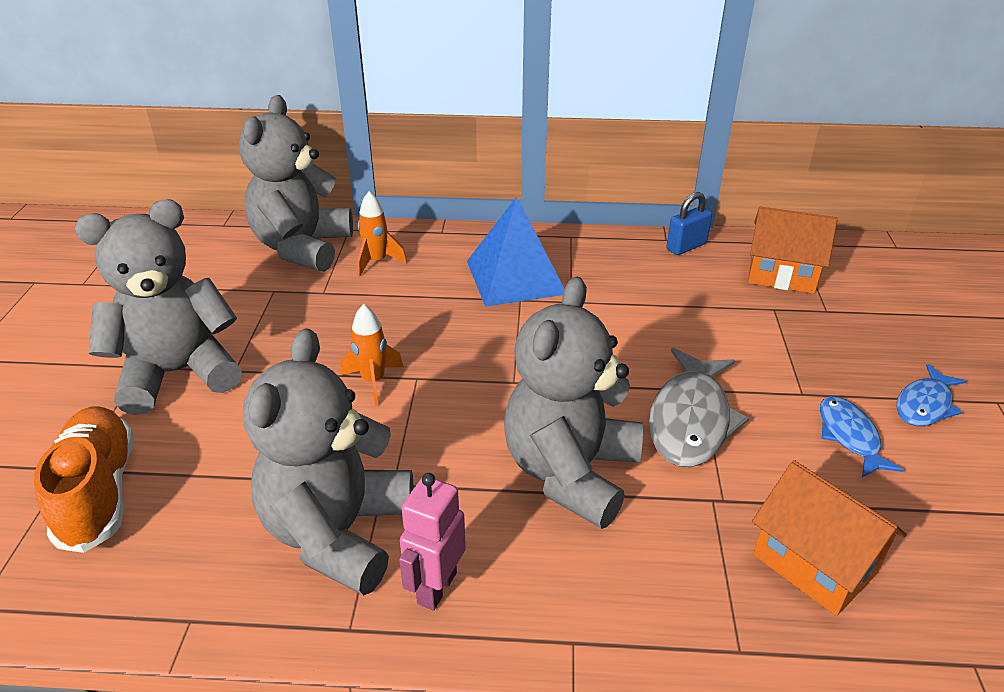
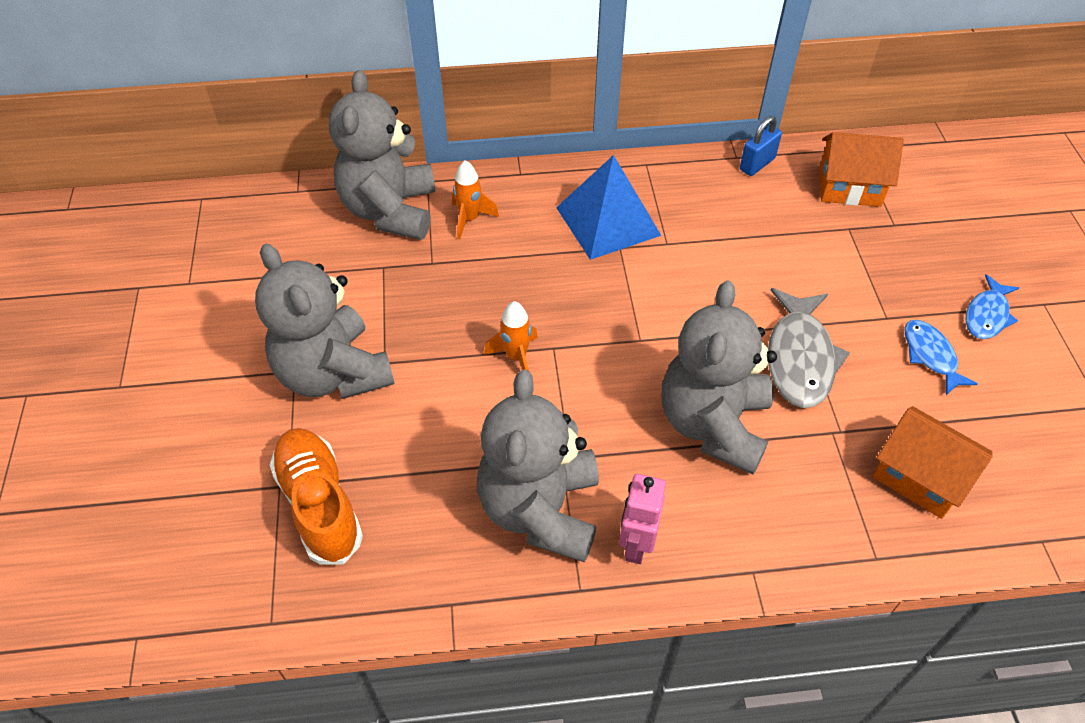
camera: 10 degrees left, 15 degrees up
grey teddy bear [75,199,242,415] -> grey teddy bear turned 90 degrees counterclockwise [255,244,394,399]

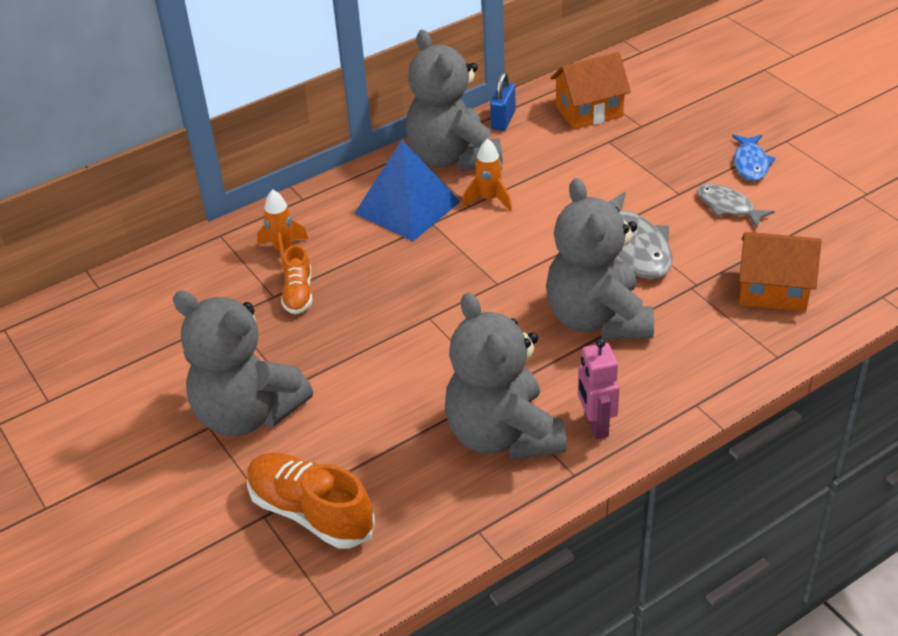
camera: 25 degrees left, 10 degrees down
grey teddy bear [329,70,436,240] -> grey teddy bear moved to [406,30,503,171]
orange rocket [484,301,538,371] -> orange rocket moved to [463,138,512,211]
blue fish [904,320,978,395] -> grey fish [697,184,775,228]
none -> orange shoe [281,245,312,314]

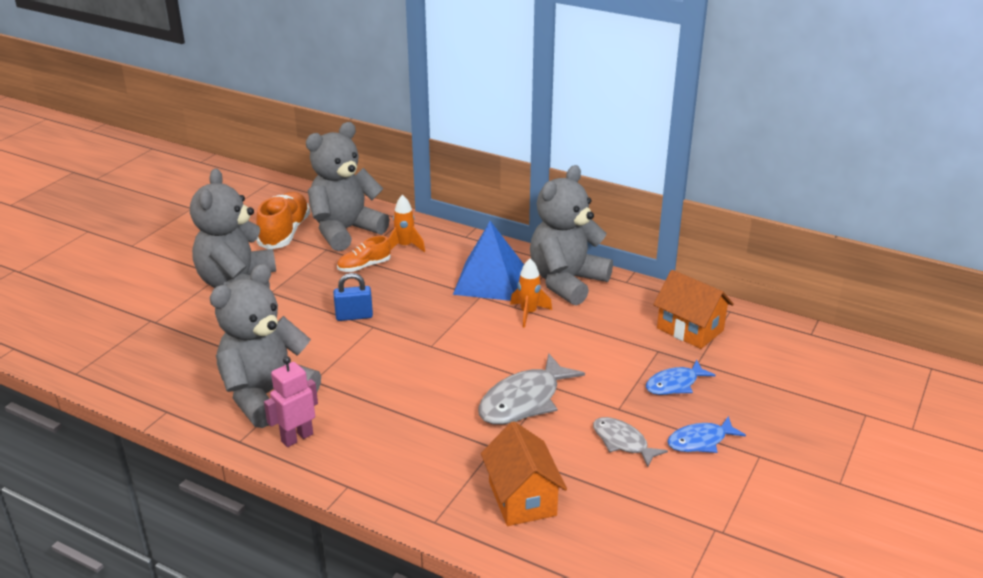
camera: 60 degrees right, 10 degrees down
orange shoe [247,453,375,549] -> orange shoe moved to [256,192,310,249]
blue padlock [490,72,516,131] -> blue padlock moved to [333,273,373,321]
grey teddy bear [546,178,654,340] -> grey teddy bear moved to [306,122,390,251]
grey fish [697,184,775,228] -> grey fish turned 60 degrees counterclockwise [593,417,668,467]
none -> blue fish [646,360,716,395]

